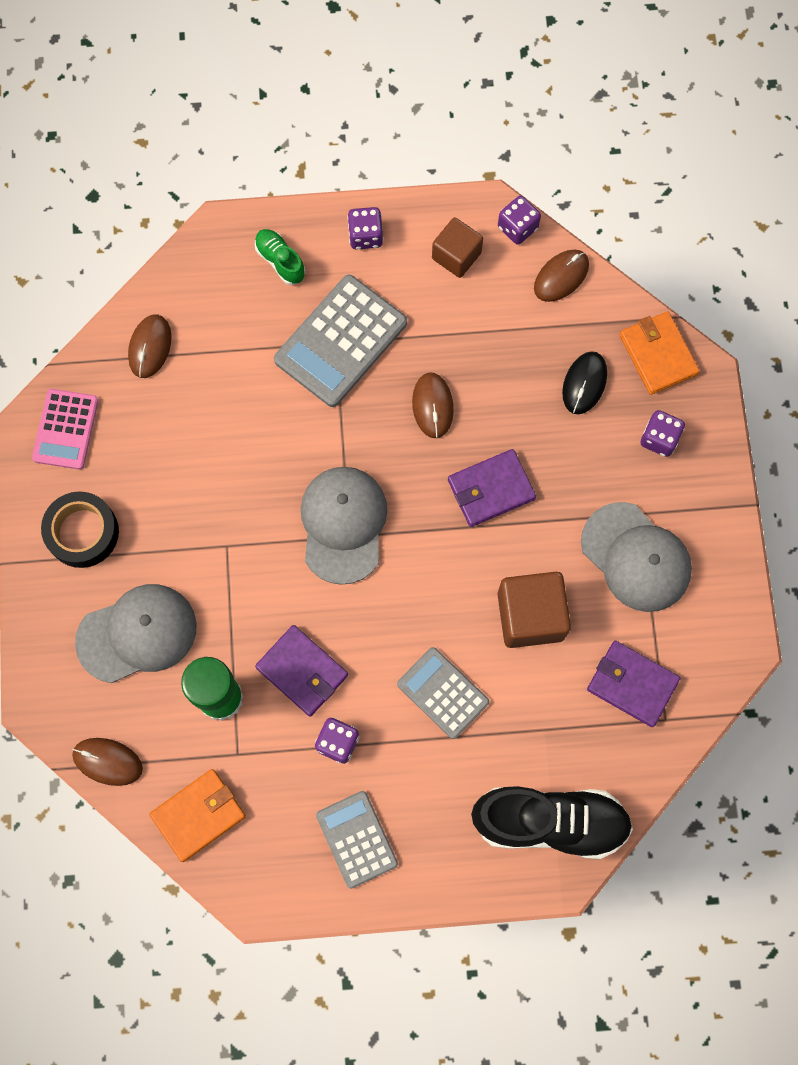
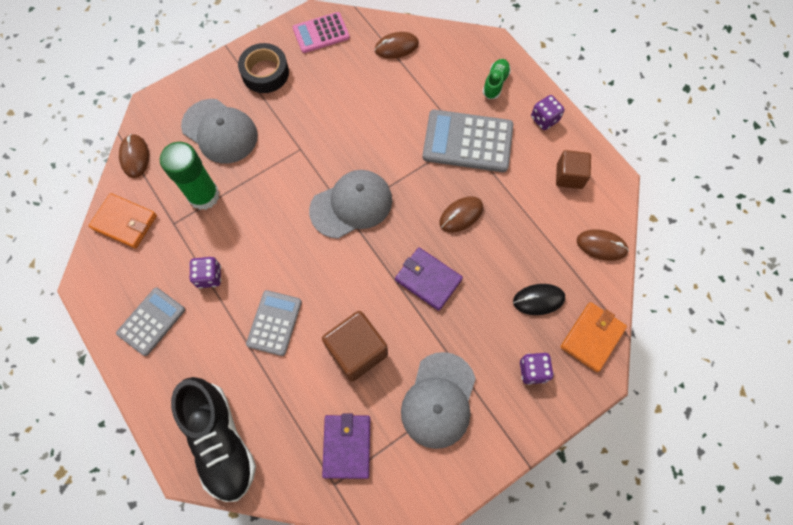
camera: 60 degrees right, 5 degrees down
purple wallet [255,625,348,717] -> none
purple dice [498,196,541,244] -> none

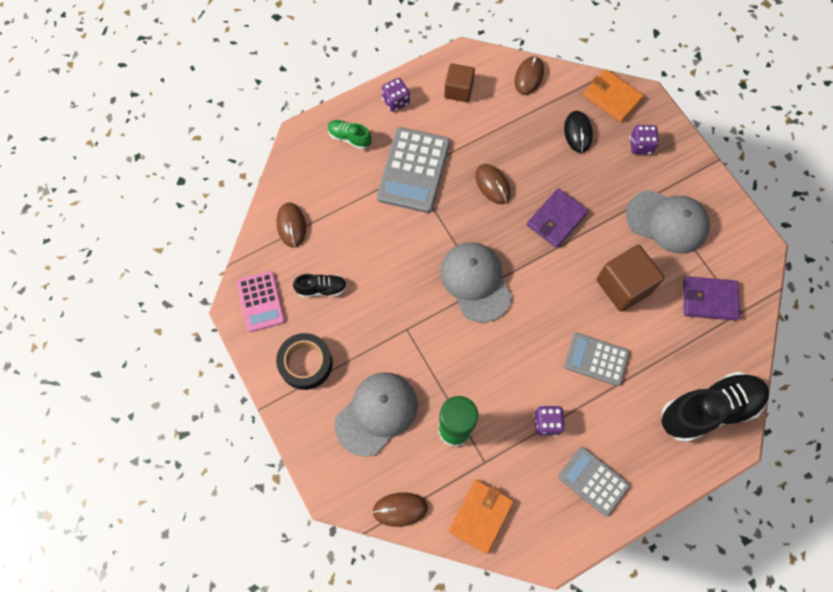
camera: 85 degrees left, 0 degrees up
none -> black shoe [293,274,347,297]

